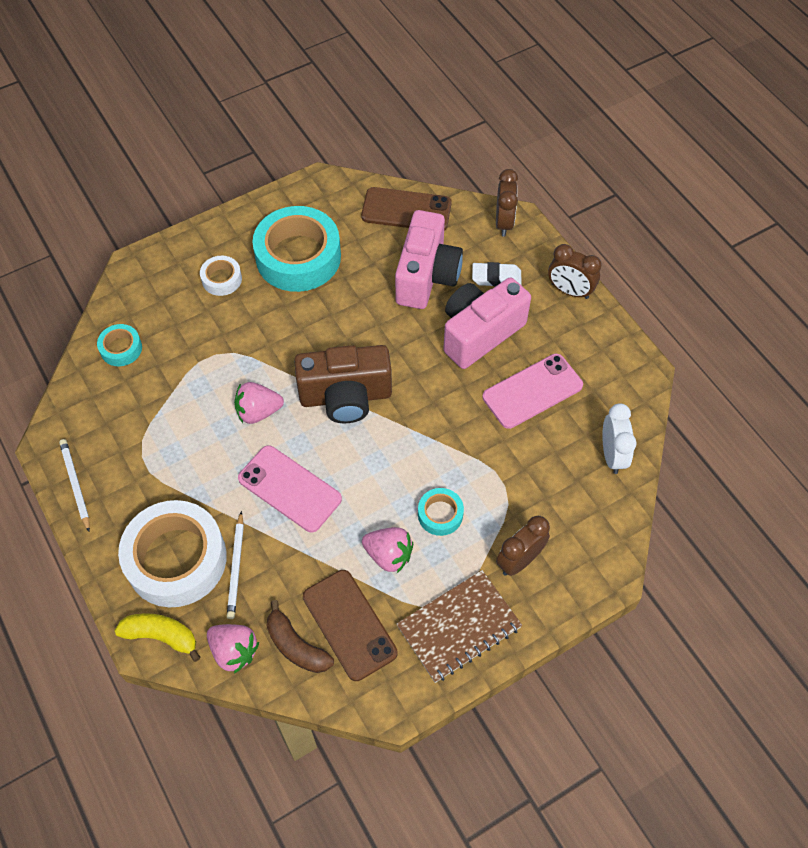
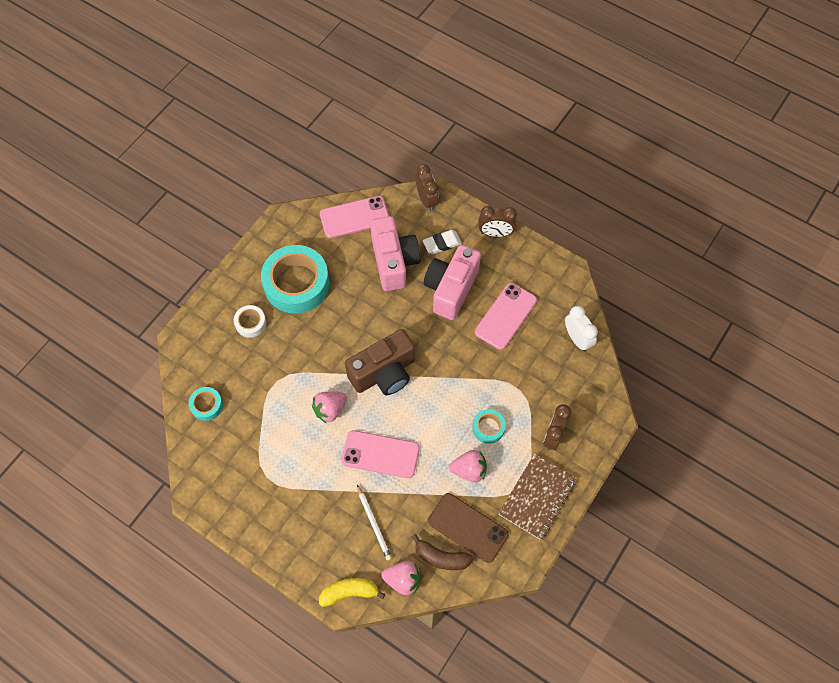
camera: 25 degrees left, 5 degrees up
white pencil [59,439,90,532] -> none
white tape [118,500,227,607] -> none
brown phone [361,187,452,231] -> pink phone [320,196,389,238]

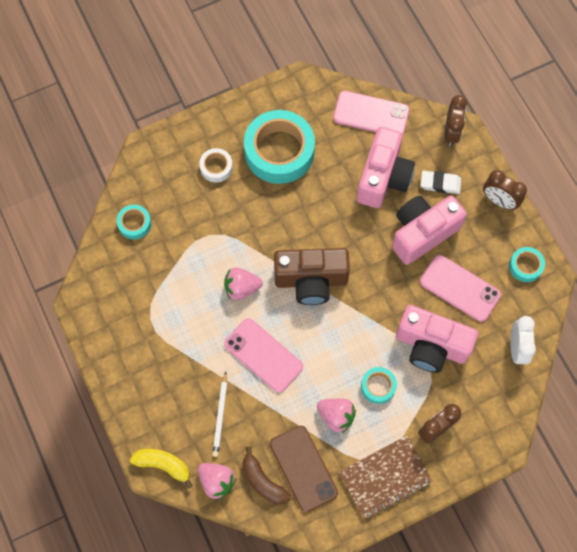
camera: 30 degrees right, 5 degrees up
pink phone [475,283,537,350] -> pink phone turned 60 degrees clockwise [420,255,501,322]
none -> pink camera [396,305,478,373]
none -> turquoise tape [509,247,545,282]

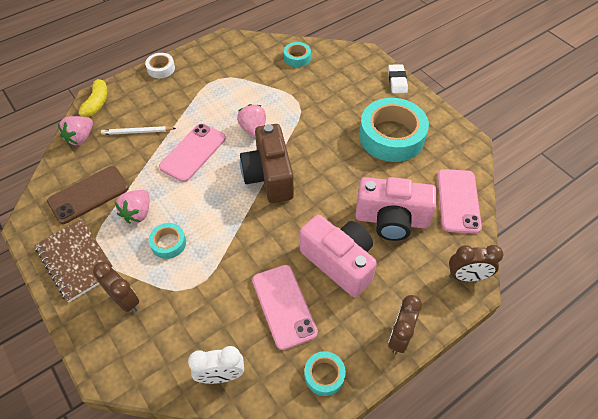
camera: 80 degrees right, 15 degrees down
white tape [199,148,233,182] -> white tape moved to [145,53,175,78]
brown banana [242,447,291,504] -> none
pink camera [396,305,478,373] -> none
pink phone [420,255,501,322] -> pink phone turned 45 degrees counterclockwise [252,265,318,350]
white eraser [421,171,461,194] -> white eraser moved to [388,64,408,94]

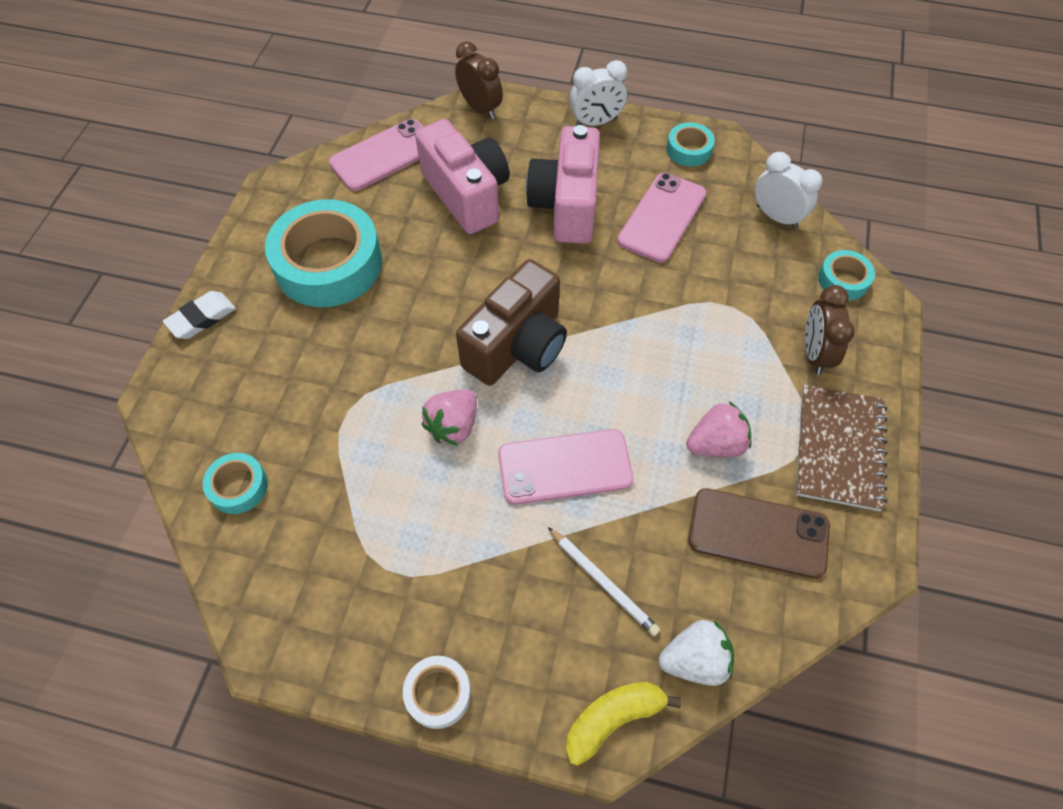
camera: 130 degrees left, 5 degrees up
pink strawberry [58,116,93,145] -> white strawberry [659,620,734,686]
turquoise tape [149,223,186,259] -> turquoise tape moved to [818,250,875,300]
brown clock [388,295,422,354] -> white clock [570,60,627,126]

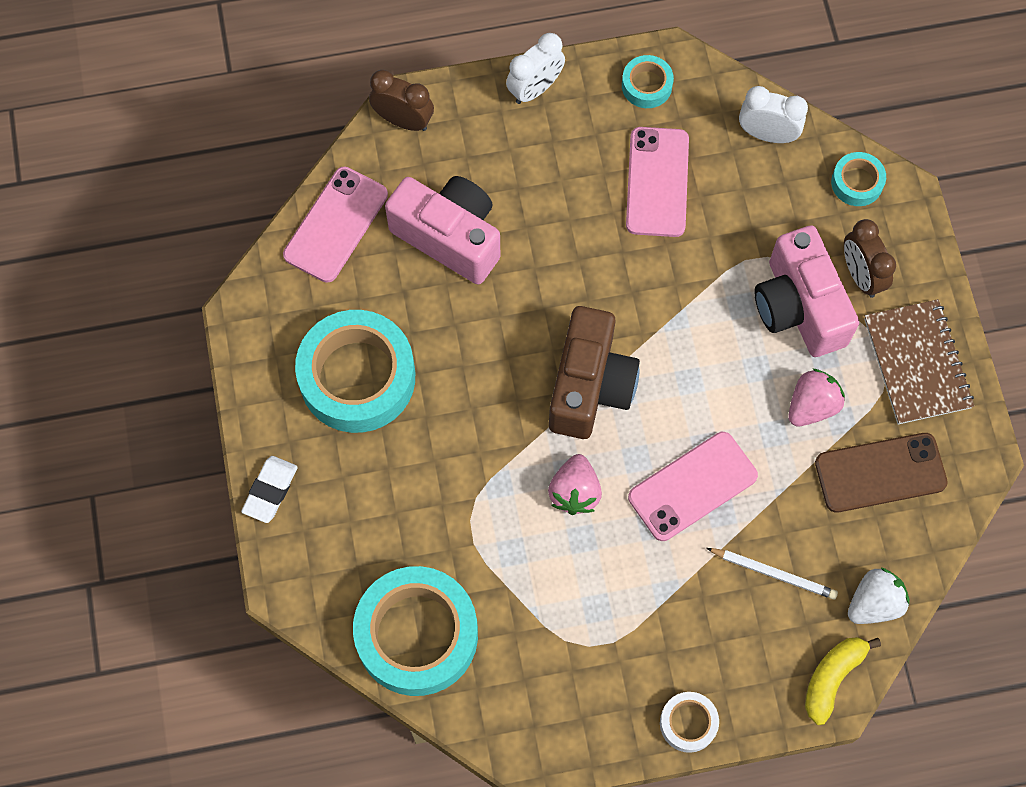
camera: 25 degrees left, 10 degrees up
turquoise tape [203,453,268,514] -> turquoise tape [353,566,478,696], size x2.16
pink camera [526,125,600,244] -> pink camera moved to [754,225,859,357]

